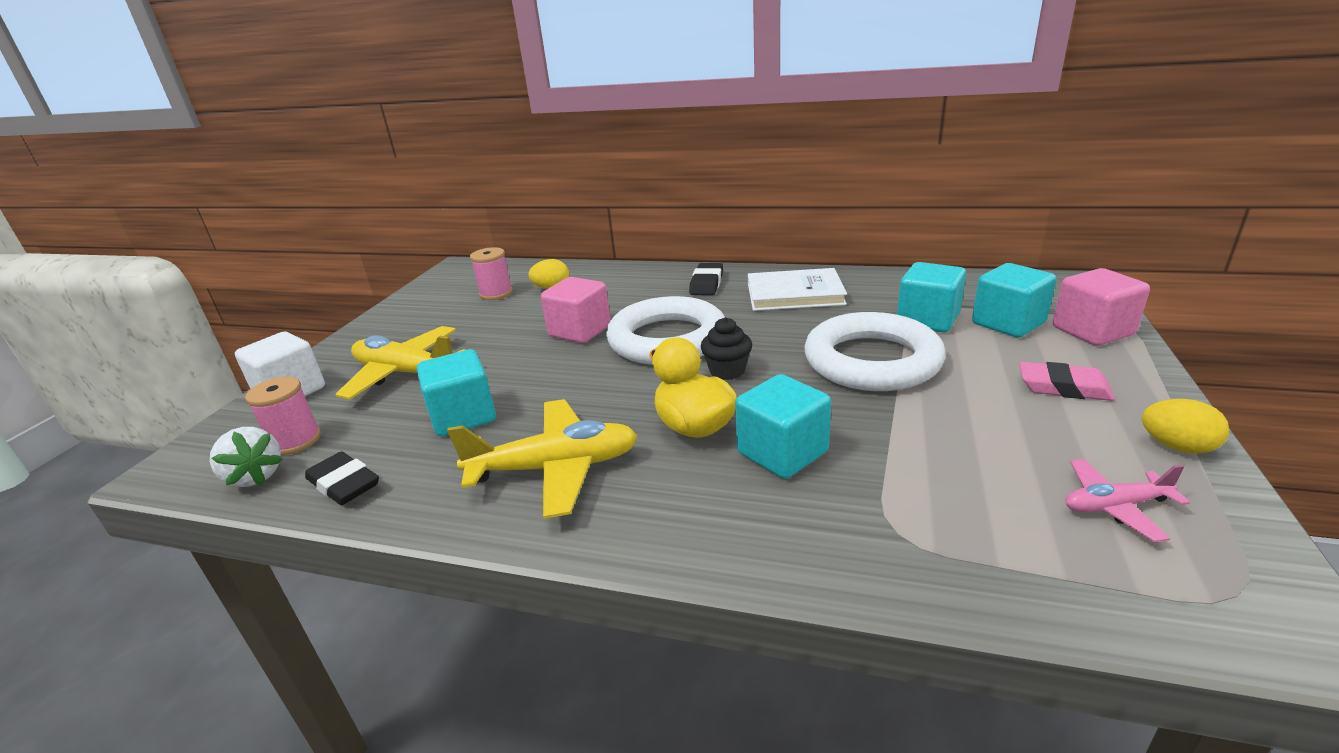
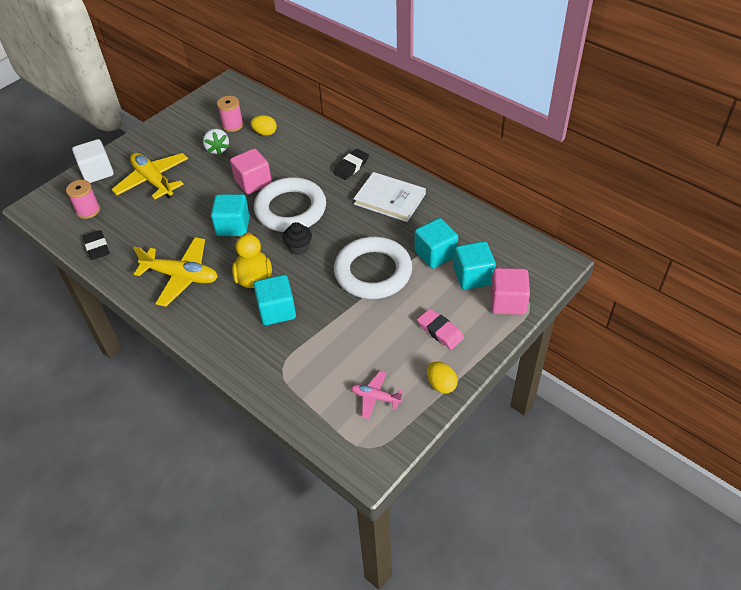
camera: 25 degrees right, 20 degrees up
white strawberry [210,427,283,487] -> white strawberry moved to [203,129,229,155]
turquoise cube [417,349,496,436] -> turquoise cube moved to [211,194,250,236]

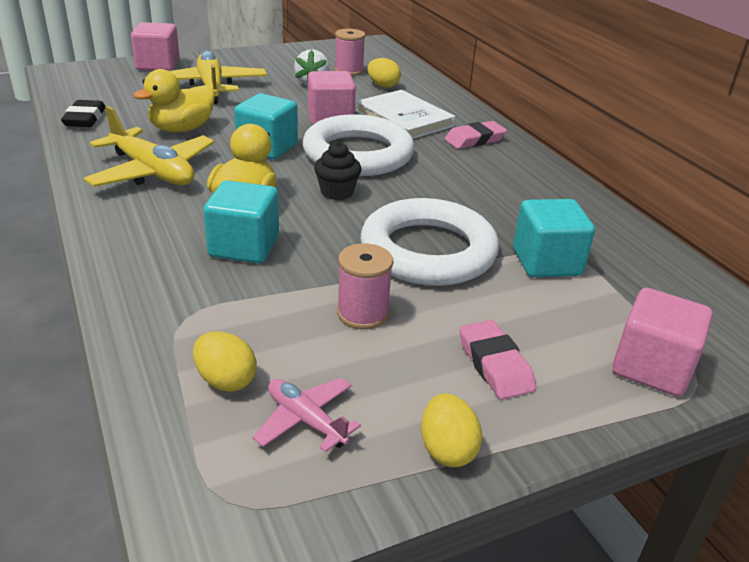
camera: 20 degrees right, 15 degrees down
pink spool [66,180,100,219] -> pink spool moved to [337,243,393,329]
white cube [72,139,114,183] -> pink cube [131,22,180,71]
black eraser [333,149,369,180] -> pink eraser [445,121,507,149]
white book [353,172,426,222] -> white book moved to [355,90,455,139]
turquoise cube [454,241,496,290] -> none
none -> yellow duck [134,69,215,132]
none -> yellow egg [193,331,257,392]

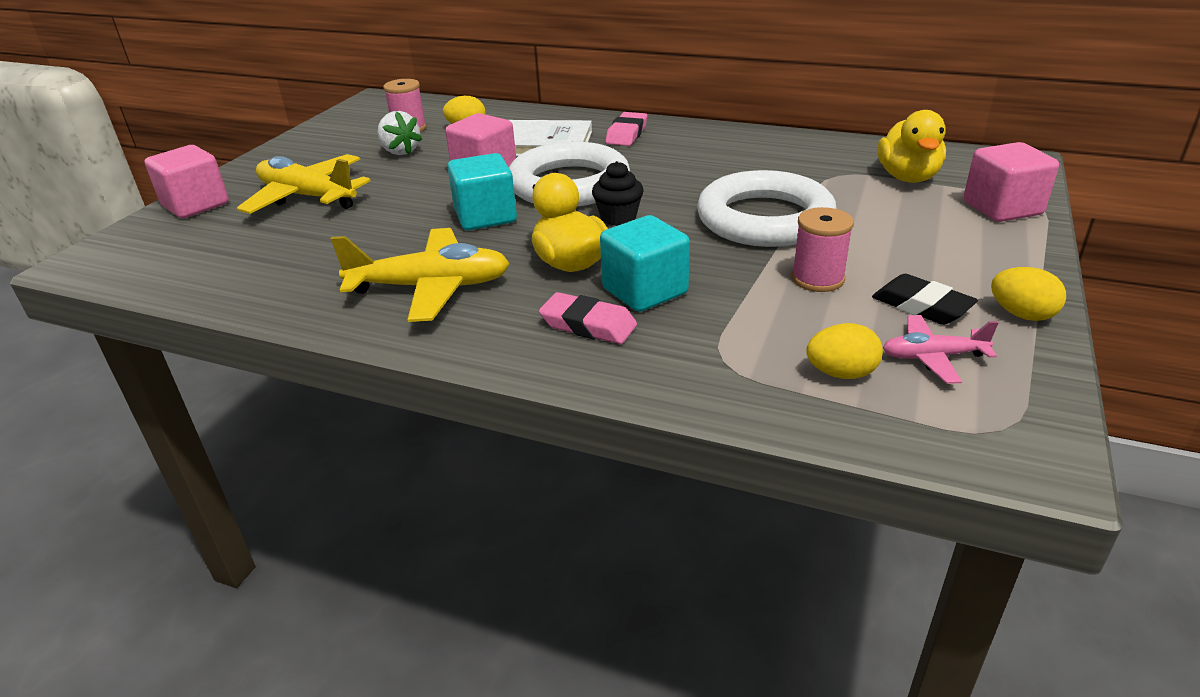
camera: 40 degrees left, 0 degrees up
black eraser [61,100,106,127] -> black eraser moved to [872,274,978,325]
yellow duck [134,69,215,132] -> yellow duck moved to [877,110,946,183]
pink eraser [459,320,536,400] -> pink eraser moved to [539,292,637,344]
turquoise cube [513,199,595,277] -> none

